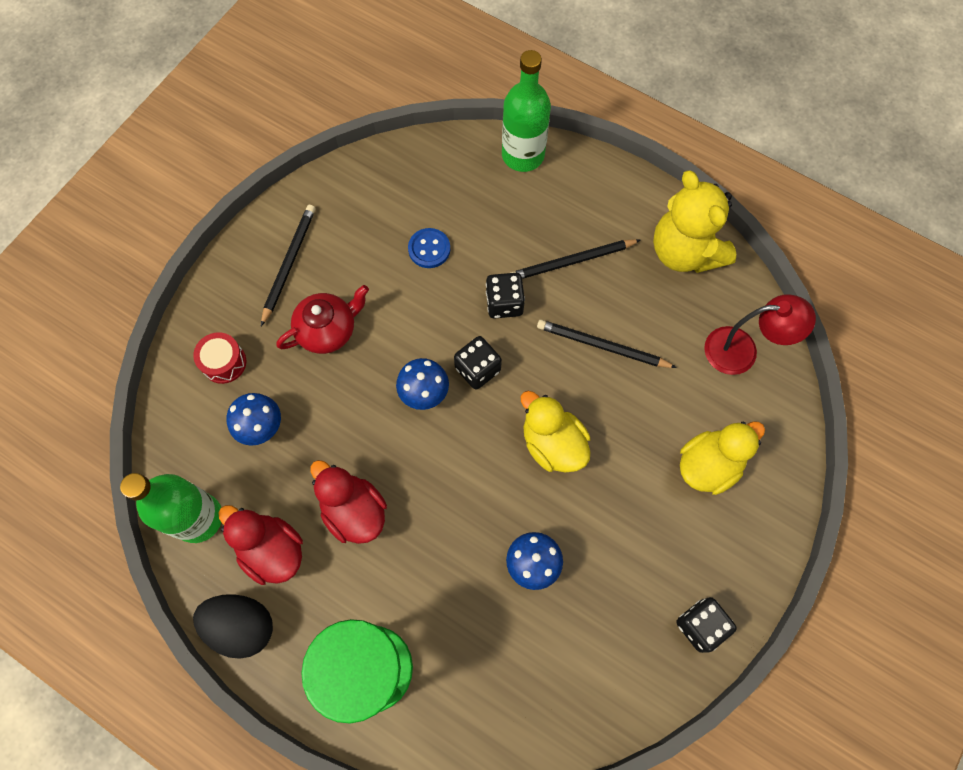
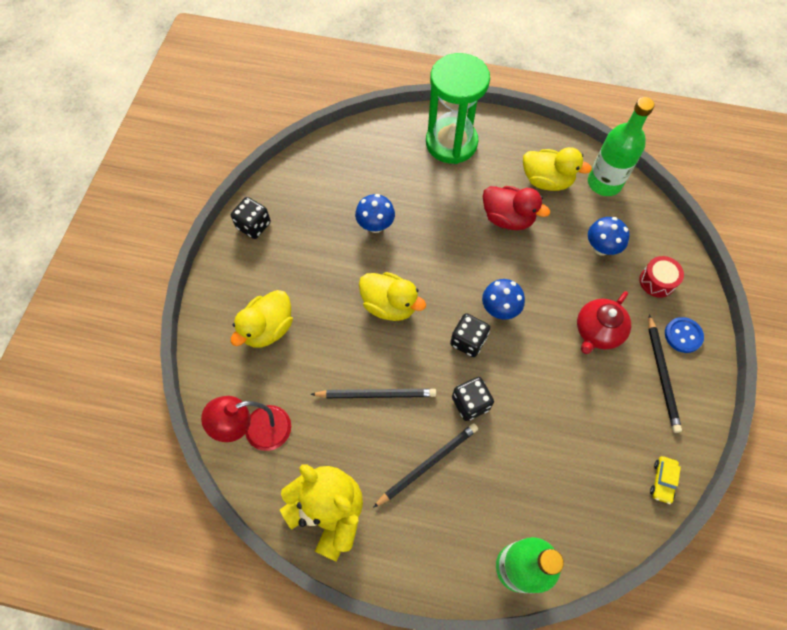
camera: 160 degrees right, 5 degrees down
black egg [193,594,273,659] -> none
red duck [218,505,303,585] -> yellow duck [523,147,592,191]
blue button [408,228,450,268] -> blue button moved to [665,317,704,353]
none -> yellow car [650,456,681,504]

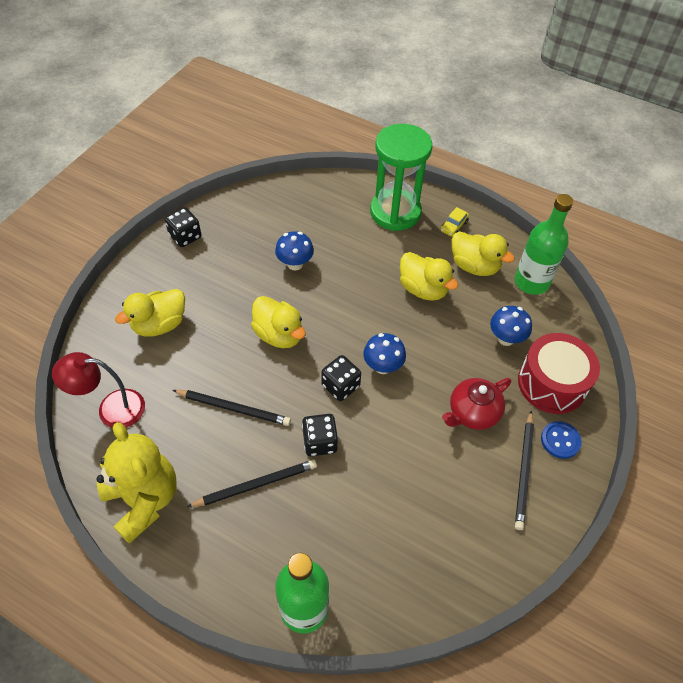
camera: 15 degrees right, 10 degrees down
red duck [483,186,550,230] -> yellow duck [400,252,458,301]
red drum [639,256,684,298] -> red drum [518,333,600,414], size x1.85
yellow car [650,456,681,504] -> yellow car moved to [441,207,469,237]

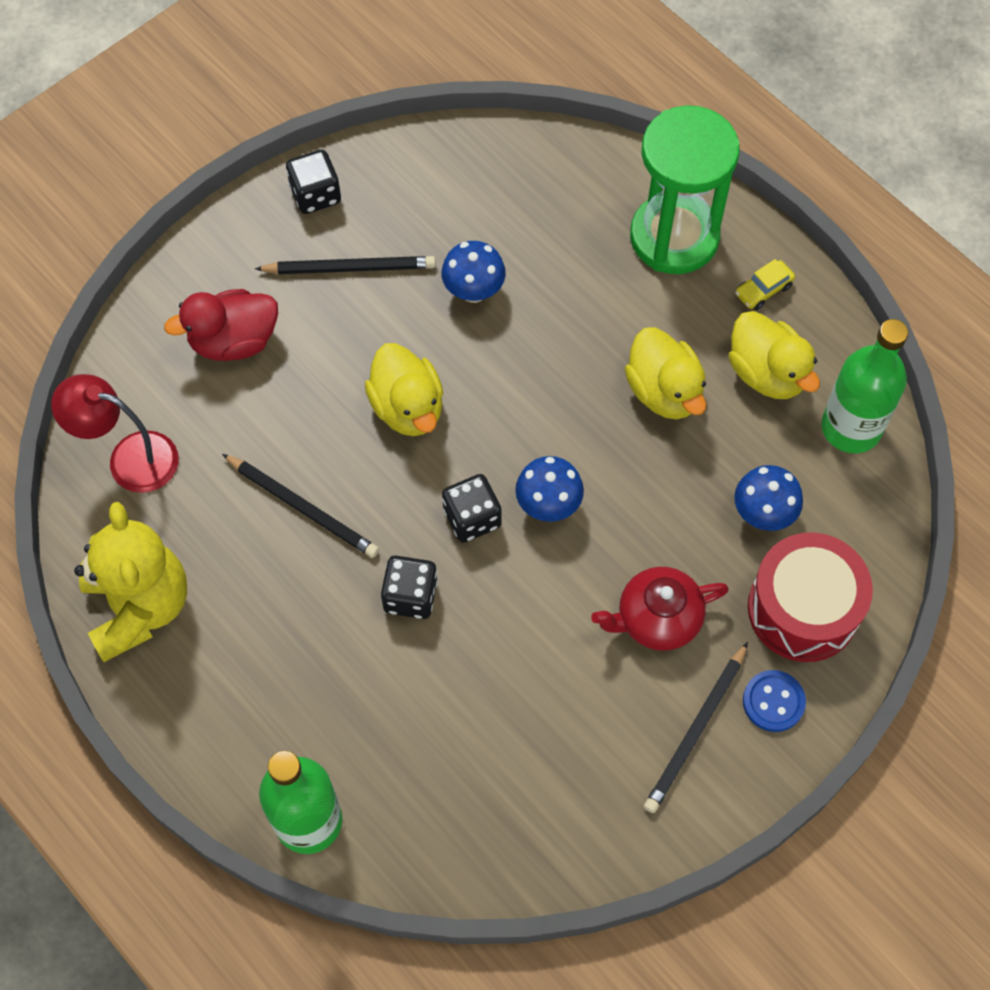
camera: 20 degrees right, 10 degrees up
yellow duck [115,289,185,337] -> red duck [164,289,278,361]
black pencil [187,460,317,507] -> black pencil moved to [255,256,436,274]

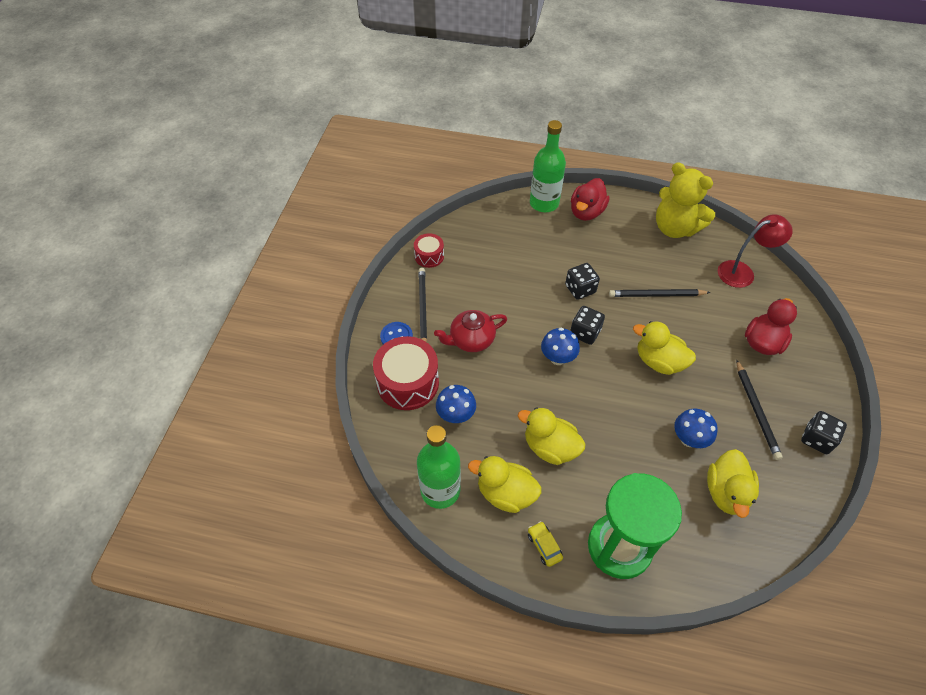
camera: 145 degrees right, 10 degrees down
black pencil [255,256,436,274] -> black pencil turned 60 degrees counterclockwise [736,360,783,460]
red teapot [591,567,729,651] -> red teapot turned 150 degrees counterclockwise [434,310,507,352]
yellow car [735,259,795,310] -> yellow car turned 45 degrees counterclockwise [528,521,563,567]
none -> red drum [414,233,444,268]
none -> red duck [571,178,609,221]
none -> yellow duck [707,449,759,518]

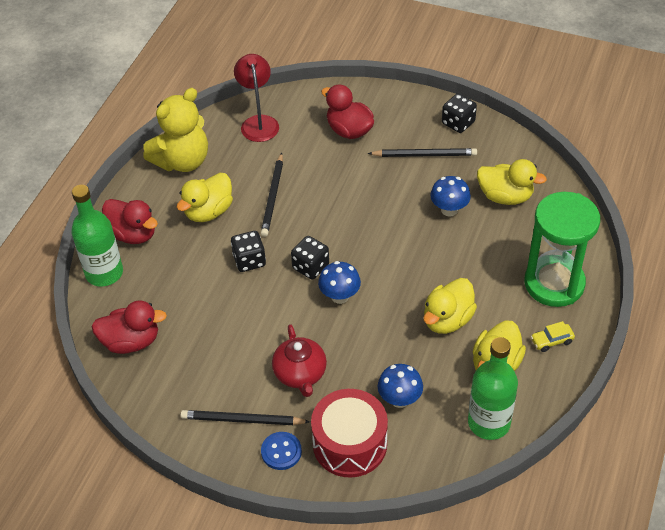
camera: 80 degrees left, 5 degrees down
red drum [414,233,444,268] -> none
yellow duck [633,321,696,375] -> yellow duck moved to [176,173,233,222]
none -> red duck [91,300,167,354]

